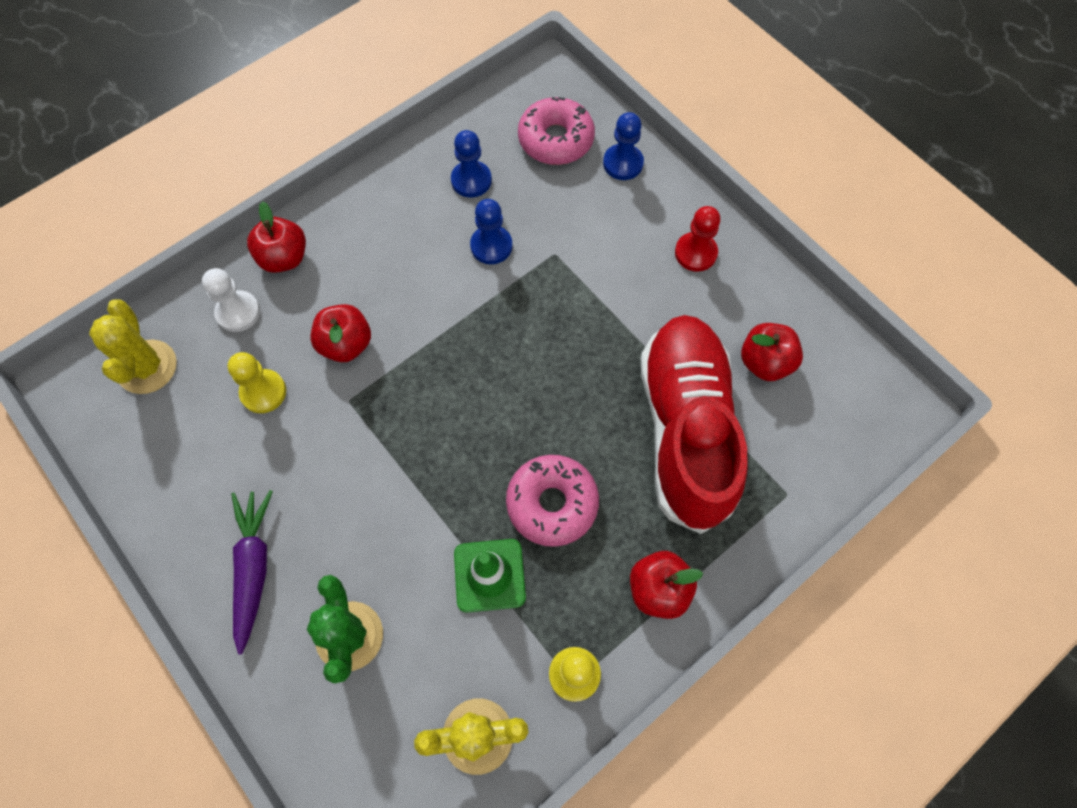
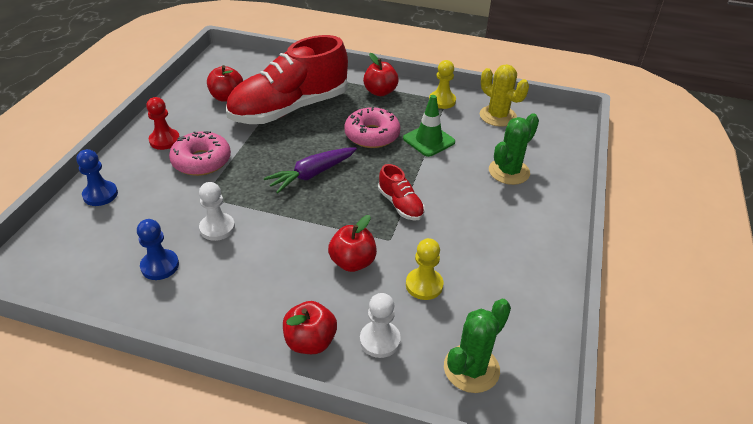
camera: 125 degrees left, 25 degrees down
yellow cactus [89,299,177,394] -> green cactus [444,299,511,393]
purple carrot [231,490,273,655] -> purple carrot moved to [264,148,357,193]
blue pawn [470,199,512,264] -> white pawn [199,182,235,241]
pink donut [518,97,595,165] -> pink donut moved to [169,131,231,176]
none -> red shoe [378,164,425,220]

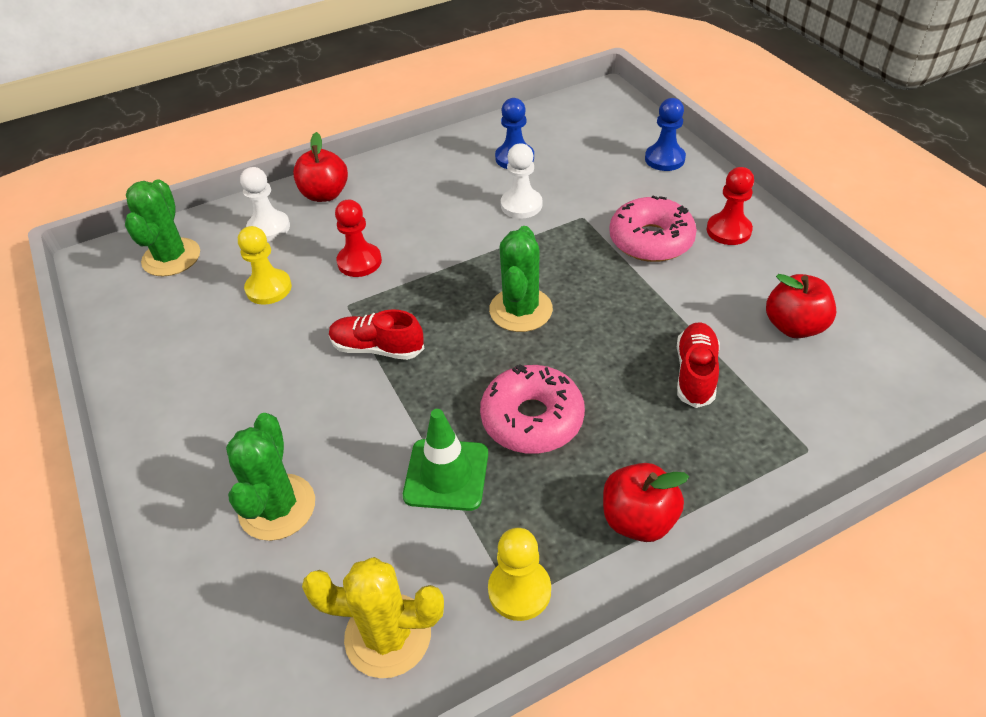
camera: 140 degrees right, 5 degrees up
red shoe [226,35,348,124] -> red shoe [677,322,720,408], size x0.43
purple carrot [264,148,357,193] -> green cactus [489,226,553,332]
red apple [328,215,377,272] -> red pawn [335,200,382,277]

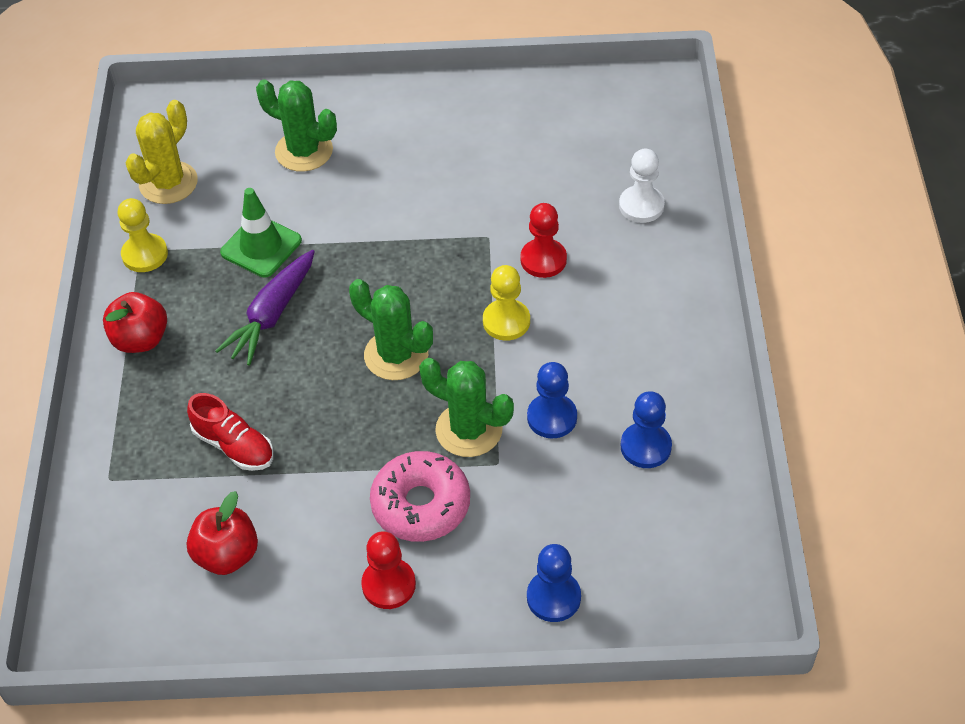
camera: 115 degrees right, 5 degrees up
green cactus [125,179,200,276] -> green cactus moved to [419,358,514,457]
yellow pawn [238,226,292,305] -> yellow pawn moved to [483,265,530,341]
red apple [293,132,348,202] -> none
red shoe [329,309,424,360] -> none
pink donut [480,364,585,454] -> purple carrot [215,250,315,366]
white pawn [501,143,542,219] -> blue pawn [527,362,577,439]

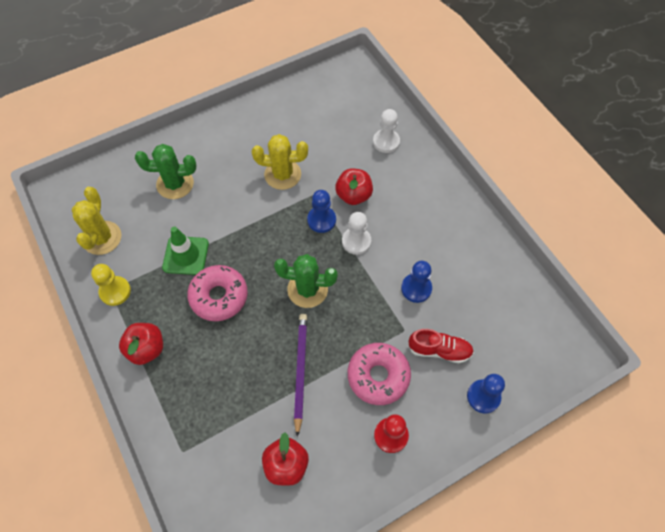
camera: 30 degrees left, 10 degrees up
red shoe [187,393,273,471] -> red shoe moved to [408,329,474,363]
purple carrot [215,250,315,366] -> pink donut [187,265,248,321]
green cactus [419,358,514,457] -> none
yellow pawn [483,265,530,341] -> white pawn [342,212,371,255]
red pawn [521,203,567,278] -> red apple [335,169,373,205]
blue pawn [621,391,672,468] -> blue pawn moved to [307,190,336,233]
none -> yellow cactus [252,134,308,190]
none -> purple pencil [294,314,307,437]

